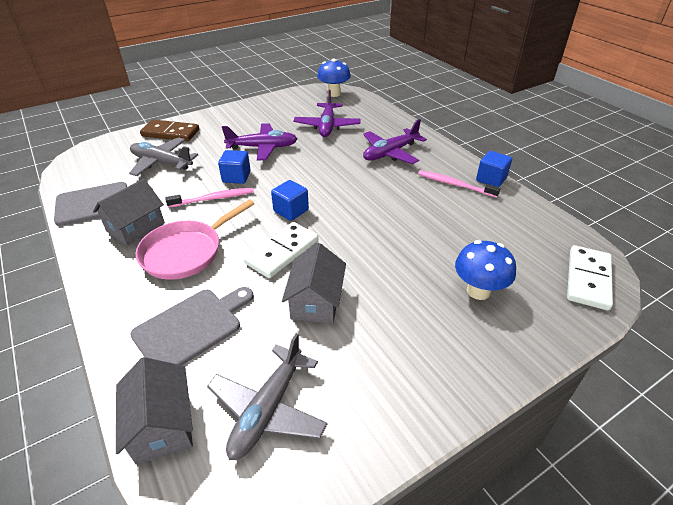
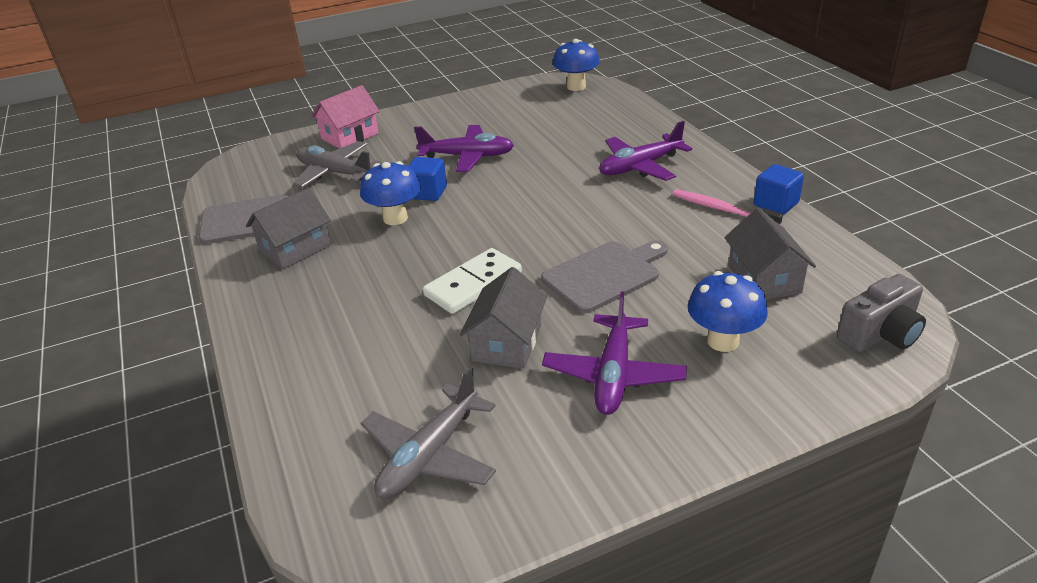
camera: 10 degrees right, 5 degrees down
grey house [116,357,193,464] -> grey house moved to [724,208,816,300]
grey cutting board [130,287,253,365] -> grey cutting board moved to [541,240,668,313]
pink pan [136,199,254,280] -> none
brown domino [140,119,199,141] -> pink house [311,85,380,149]
pink toothbrush [165,188,254,208] -> blue mushroom [360,161,421,225]
blue cube [271,180,309,221] -> none
purple plane [294,90,361,137] -> purple plane moved to [542,291,687,415]
white domino [567,245,613,310] -> grey camera [837,274,926,352]

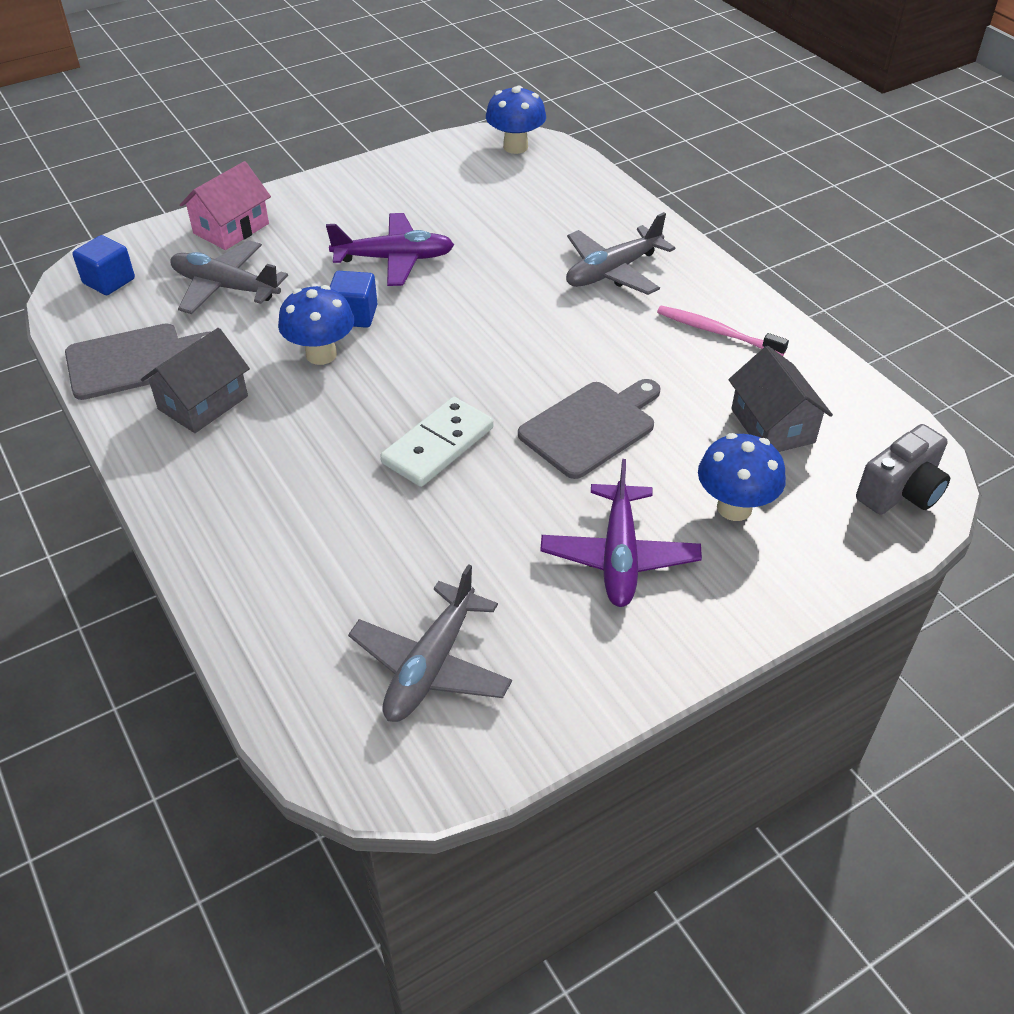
camera: 10 degrees left, 10 degrees up
grey house [460,267,548,369] -> none
purple plane [599,121,692,181] -> grey plane [566,212,675,295]
blue cube [754,164,804,215] -> blue cube moved to [73,235,135,295]

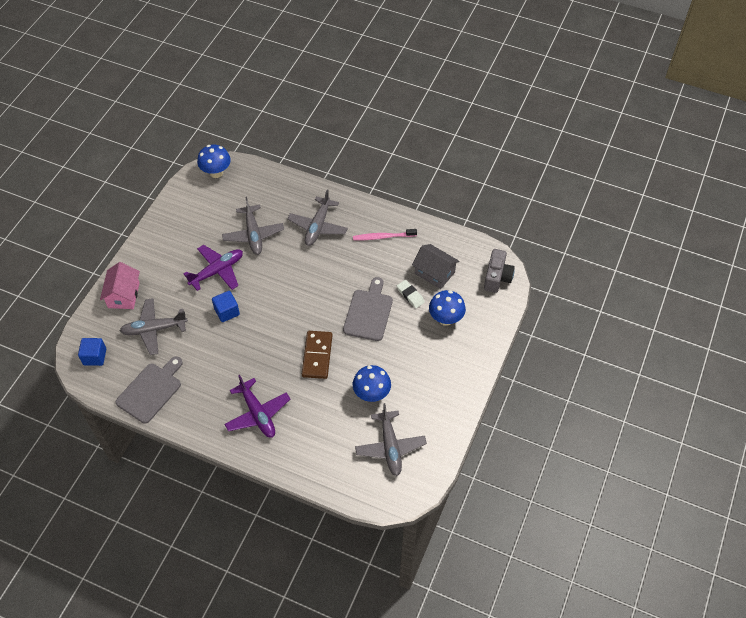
camera: 35 degrees left, 10 degrees up
grey house [141,328,250,433] -> none
blue mushroom [278,285,354,365] -> blue mushroom moved to [353,365,391,402]
white domino [380,397,494,487] -> brown domino [302,331,332,379]
purple plane [540,459,702,607] -> purple plane moved to [224,375,290,438]
none -> grey plane [222,197,284,255]
none -> white eraser [397,280,425,308]

